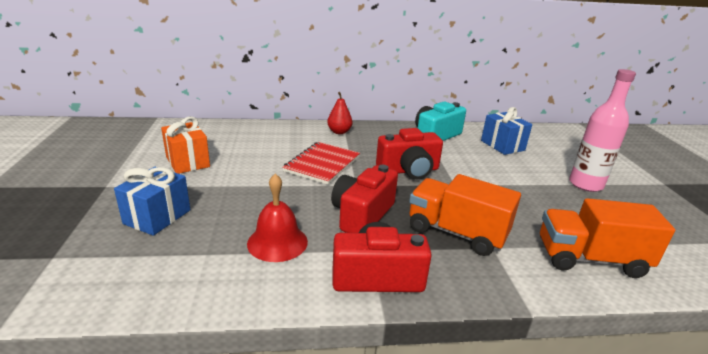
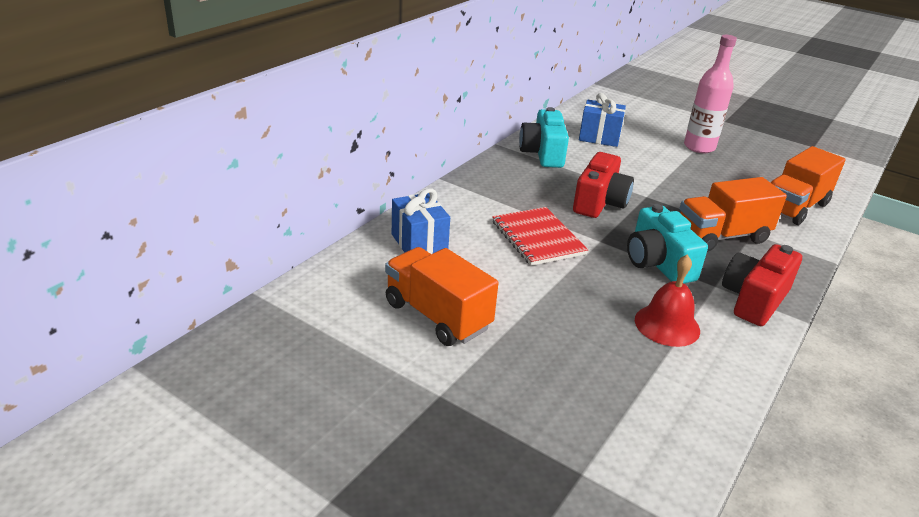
camera: 50 degrees left, 5 degrees up
blue gift [114,167,190,236] -> blue gift moved to [392,188,450,254]
orange gift [161,117,210,174] -> orange truck [385,247,499,346]
red pear [327,92,353,134] -> none
red camera [331,165,398,233] -> turquoise camera [627,204,708,283]

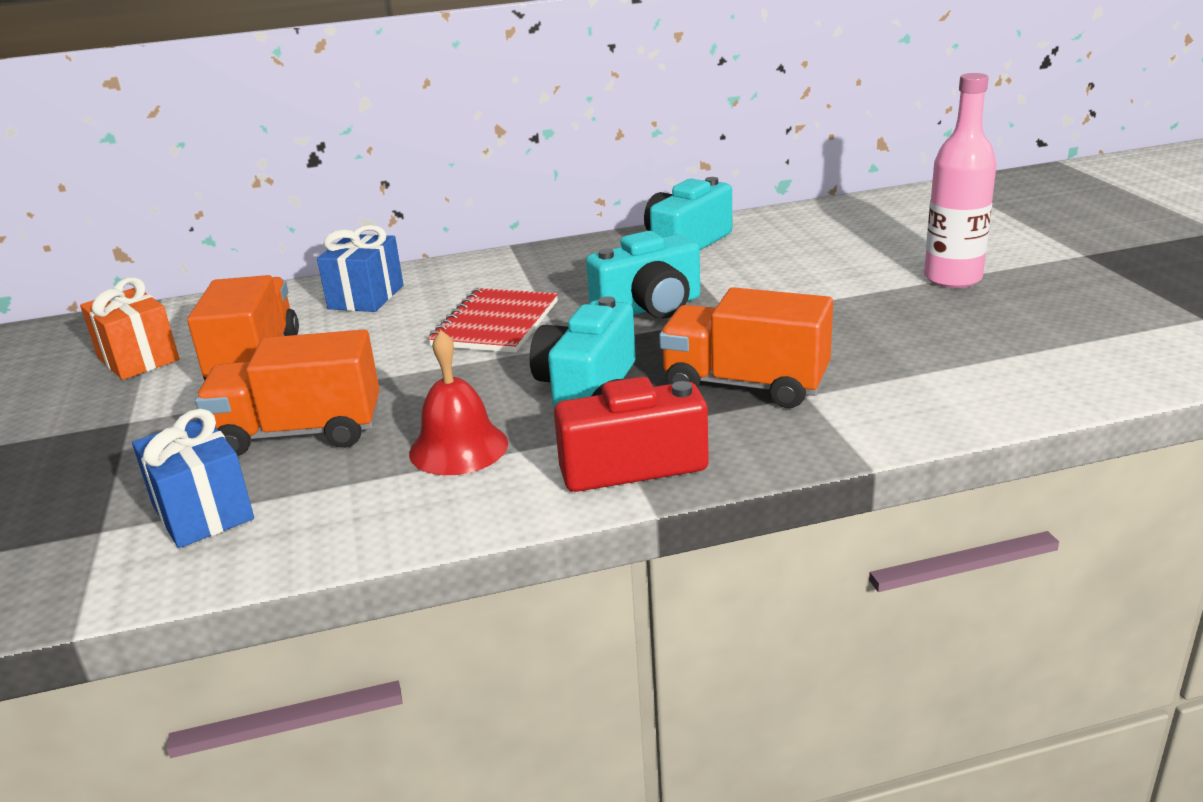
camera: 45 degrees right, 5 degrees down
red camera [573,152,634,218] -> turquoise camera [586,231,700,319]
blue gift [579,93,626,147] -> blue gift moved to [132,409,254,548]
orange truck [770,146,846,225] -> orange truck moved to [195,330,380,456]
none -> orange gift [80,277,179,380]

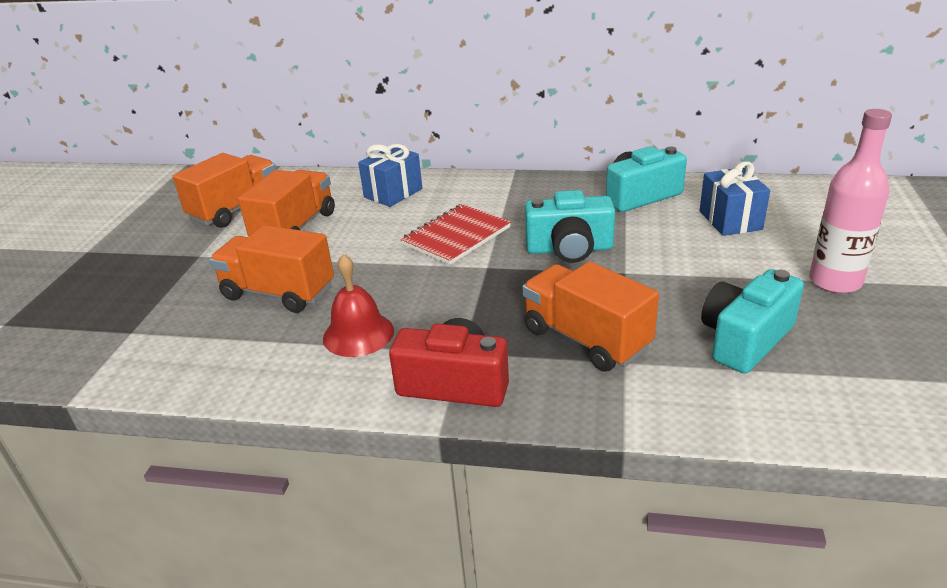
camera: 25 degrees right, 5 degrees up
orange gift [80,277,179,380] -> orange truck [173,153,276,228]
blue gift [132,409,254,548] -> blue gift moved to [700,161,770,236]
turquoise camera [530,296,636,409] -> turquoise camera moved to [701,269,804,374]

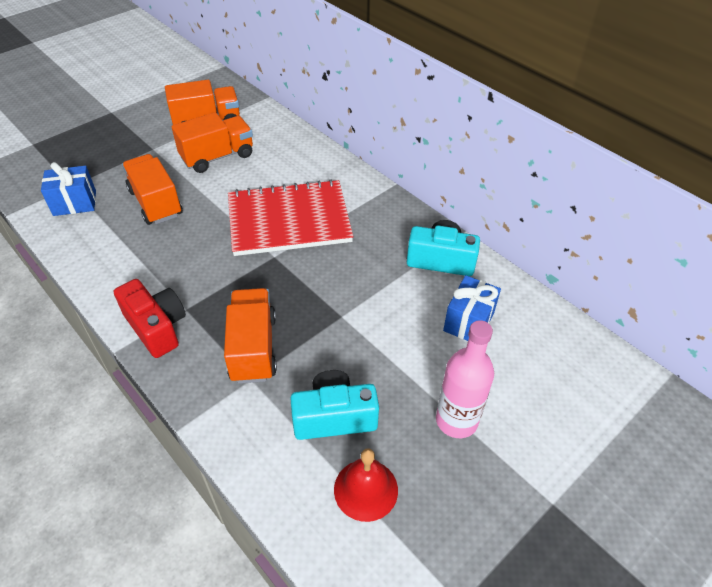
camera: 35 degrees right, 15 degrees up
red bell [323,254,394,357] -> red bell moved to [334,448,398,522]
blue gift [358,144,422,207] -> blue gift moved to [41,162,96,216]
red notebook [400,204,511,265] -> red notebook [228,179,353,256], size x1.66
turquoise camera [525,190,615,263] -> none

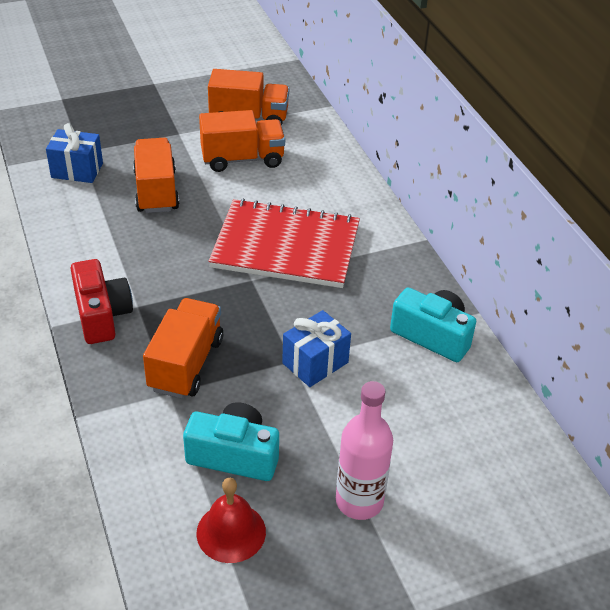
camera: 20 degrees right, 5 degrees down
blue gift [443,275,501,341] -> blue gift moved to [282,310,351,387]

